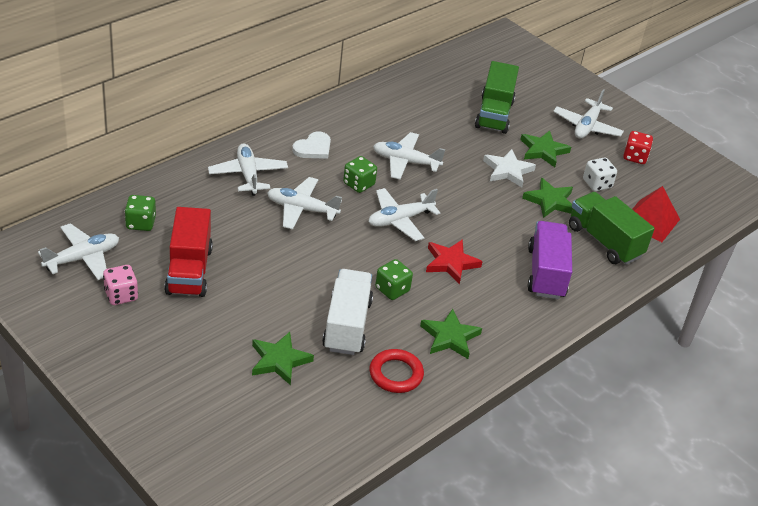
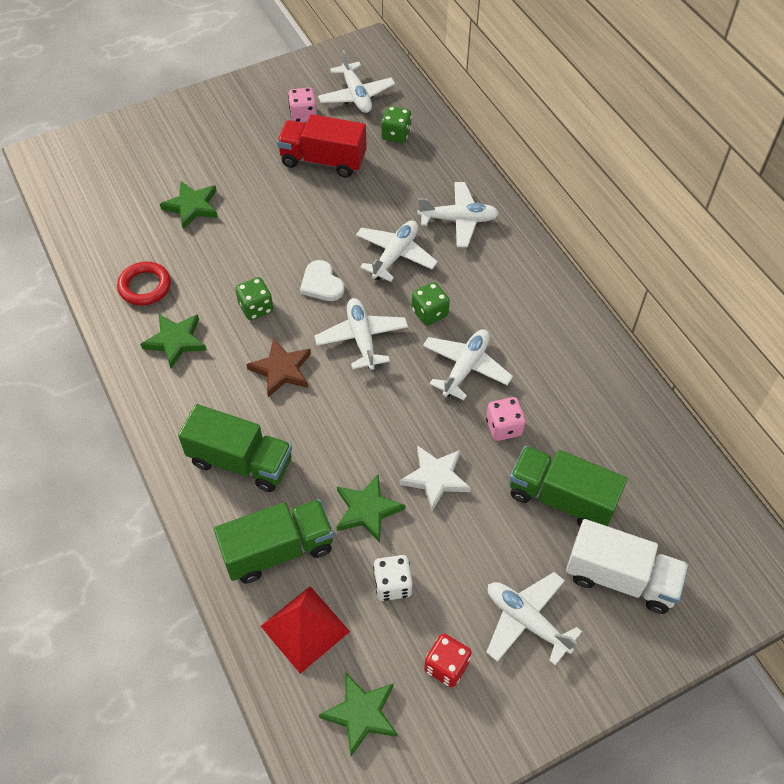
camera: 110 degrees right, 15 degrees up
white heart [292,132,331,159] -> white heart moved to [300,260,345,301]
white truck [322,269,373,355] -> white truck moved to [566,519,689,614]
red star [426,239,483,285] -> brown star [246,338,311,397]
green star [520,130,571,167] -> green star moved to [319,673,398,756]
purple truck [528,221,572,299] -> green truck [178,404,292,492]
none -> pink dice [486,397,526,441]

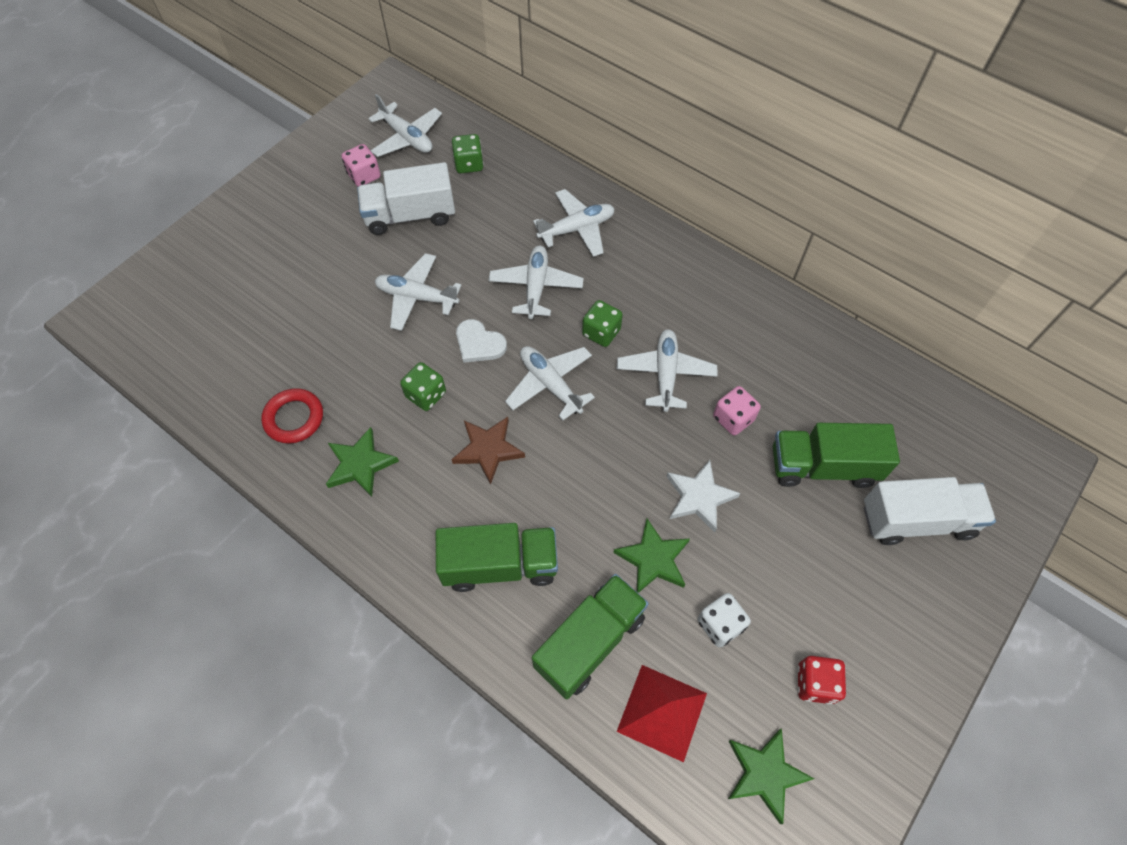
camera: 25 degrees left, 5 degrees up
green star [160,181,218,229] -> none
red truck [277,114,367,178] -> white truck [357,162,455,235]
white plane [486,572,582,665] -> white plane moved to [375,253,462,331]

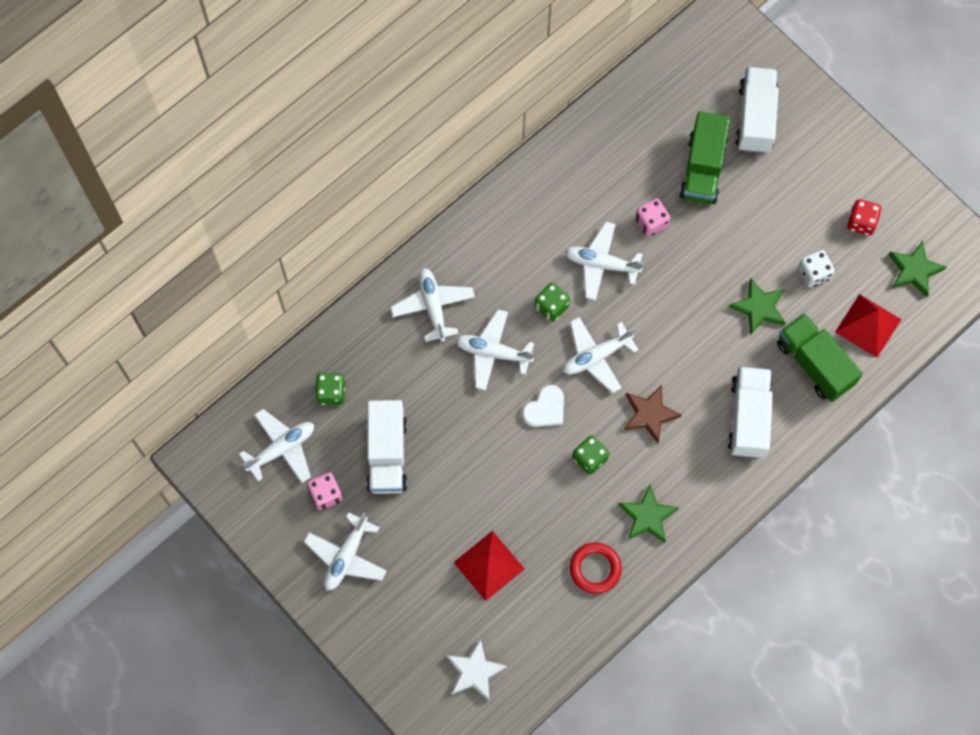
camera: 80 degrees left, 10 degrees up
white plane [375,253,462,331] -> white plane moved to [304,512,387,590]
green truck [436,523,558,592] -> white truck [728,366,773,458]
white star [666,460,741,532] -> white star moved to [446,639,507,700]
none -> red pyramid [453,531,524,601]

